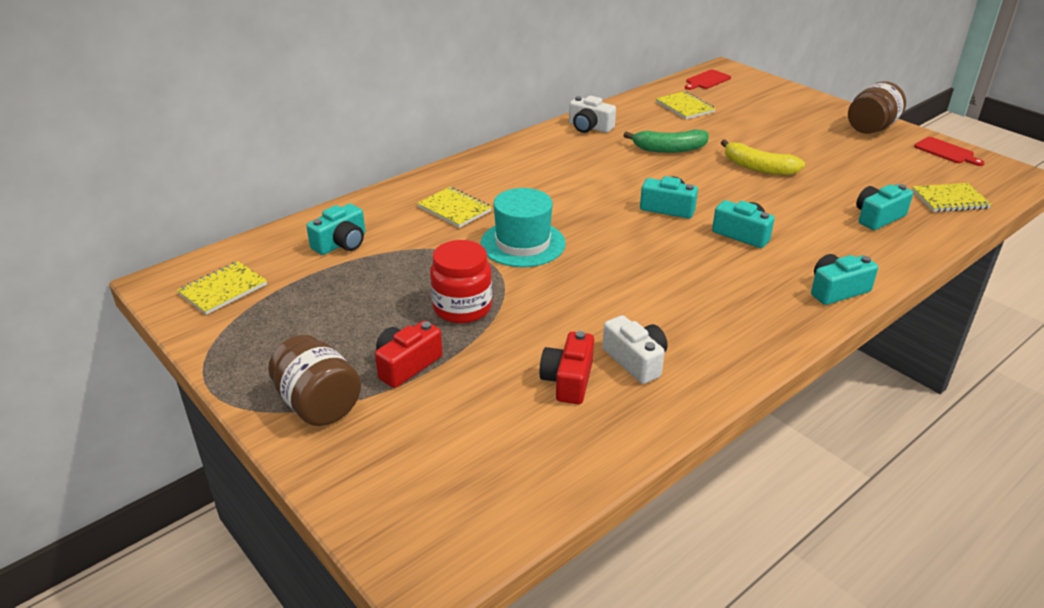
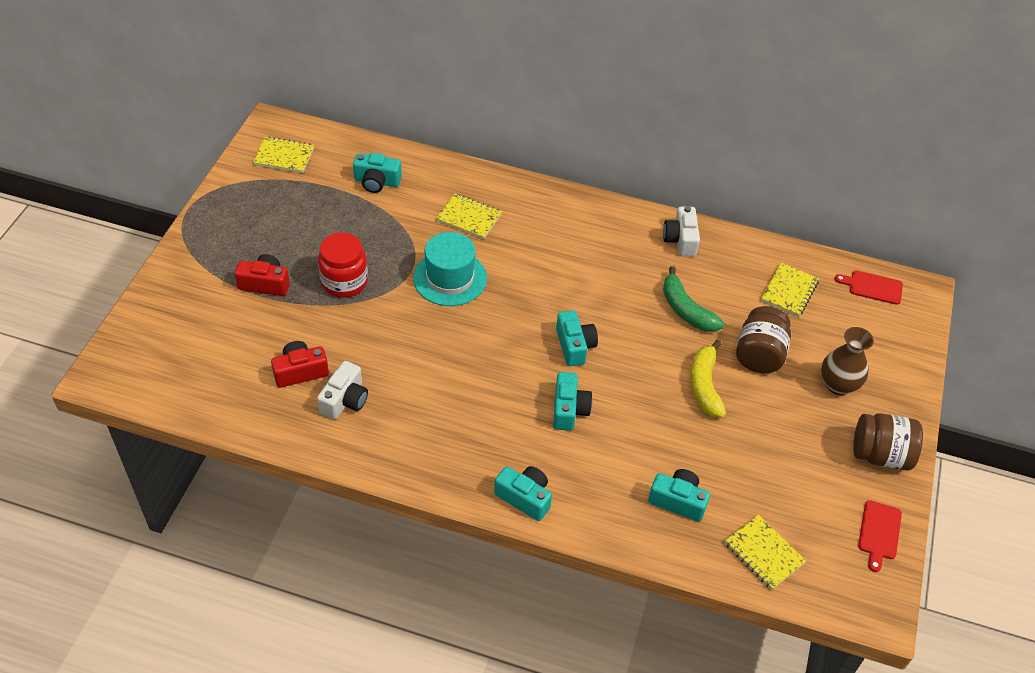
camera: 55 degrees right, 15 degrees up
brown jar [268,335,361,426] -> brown jar moved to [736,306,791,373]
yellow notebook [417,187,492,228] -> yellow notebook turned 75 degrees counterclockwise [436,194,502,239]
none -> brown vase [821,327,874,395]

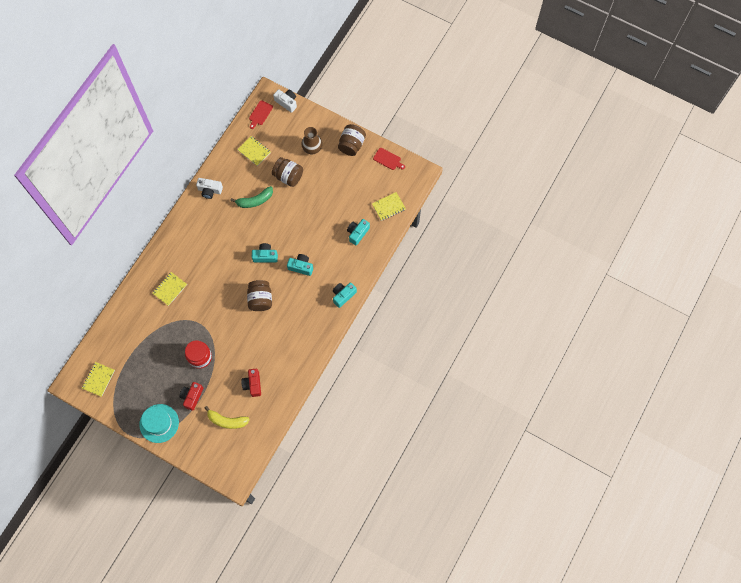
camera: 75 degrees left, 20 degrees up
white camera [317,361,368,419] -> white camera moved to [273,89,297,113]
turquoise camera [353,153,402,193] -> none
turquoise hat [413,232,487,306] -> turquoise hat moved to [139,404,179,443]
yellow banana [690,340,726,418] -> yellow banana moved to [204,406,250,429]
none -> brown jar [247,280,272,311]

